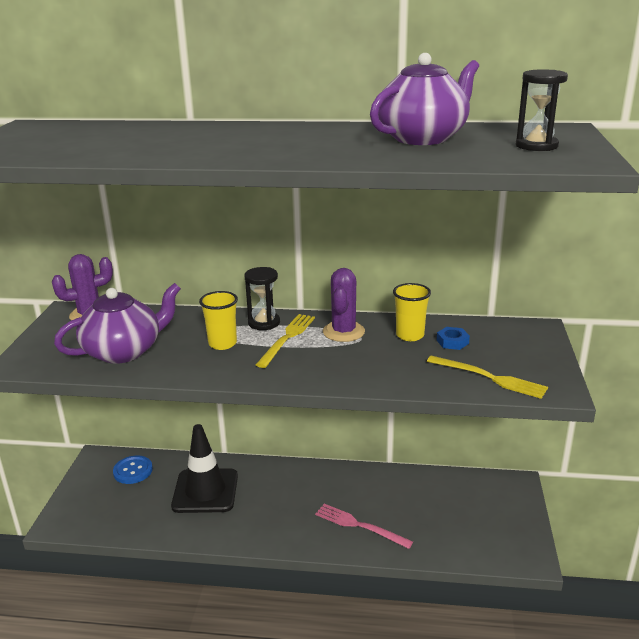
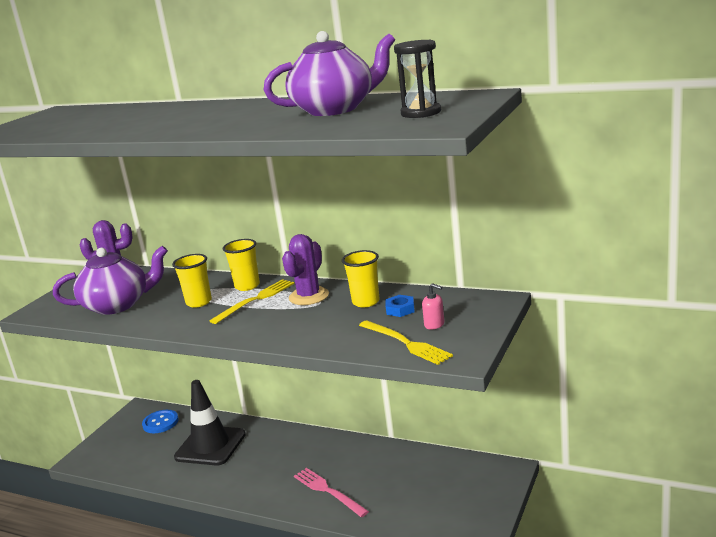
camera: 20 degrees right, 5 degrees down
black hourglass [244,267,280,330] -> yellow cup [223,239,260,291]
none -> pink soap dispenser [422,283,444,330]

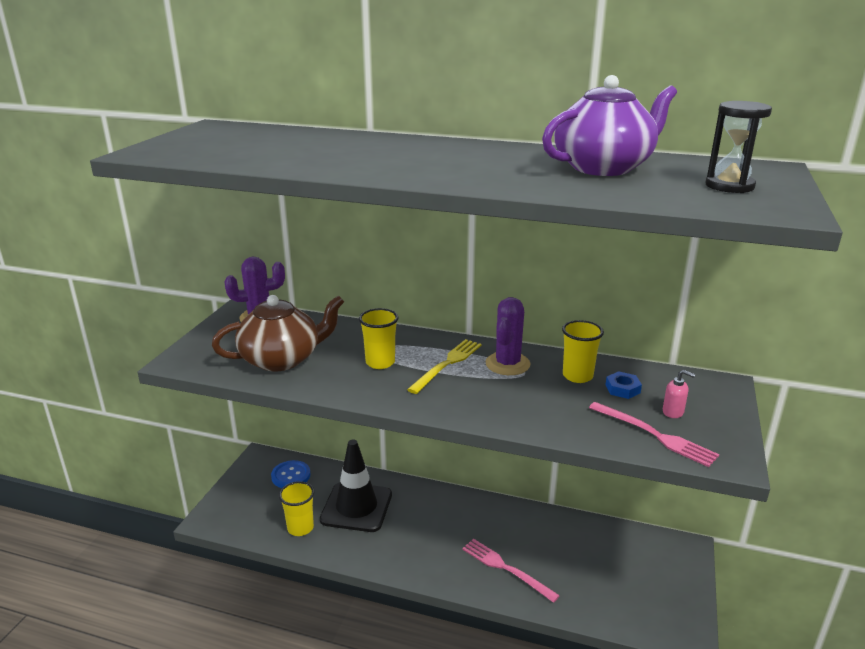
camera: 10 degrees left, 5 degrees up
purple teapot [53,246,168,315] -> brown teapot [212,295,344,372]
yellow cup [223,239,260,291] -> yellow cup moved to [279,481,314,536]
yellow fork [359,320,453,365] -> pink fork [589,402,719,467]

